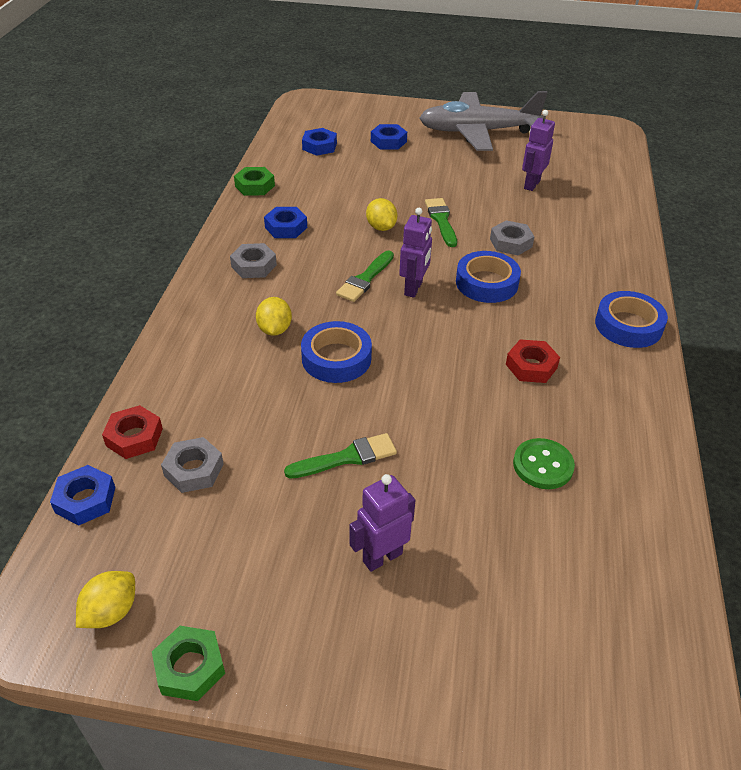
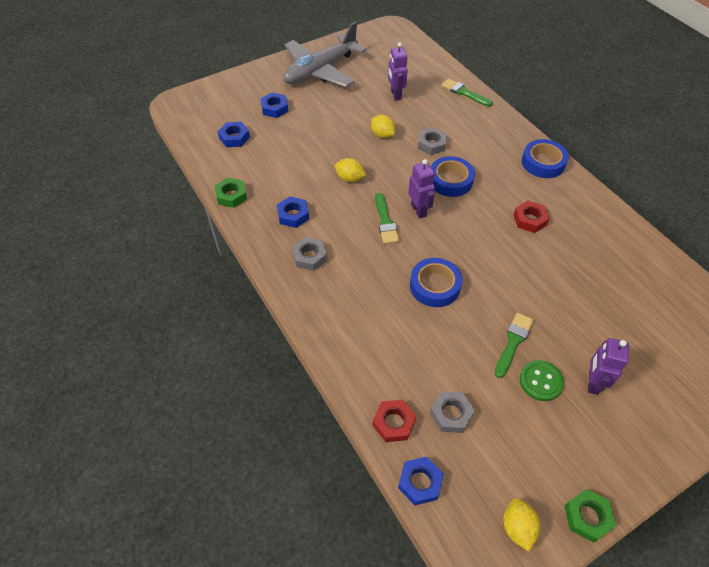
camera: 40 degrees left, 10 degrees up
yellow lemon [256,297,292,336] -> yellow lemon moved to [371,114,395,138]
green brush [425,198,457,247] -> green brush moved to [441,78,493,107]
green button [513,438,575,489] -> green button moved to [519,360,564,401]

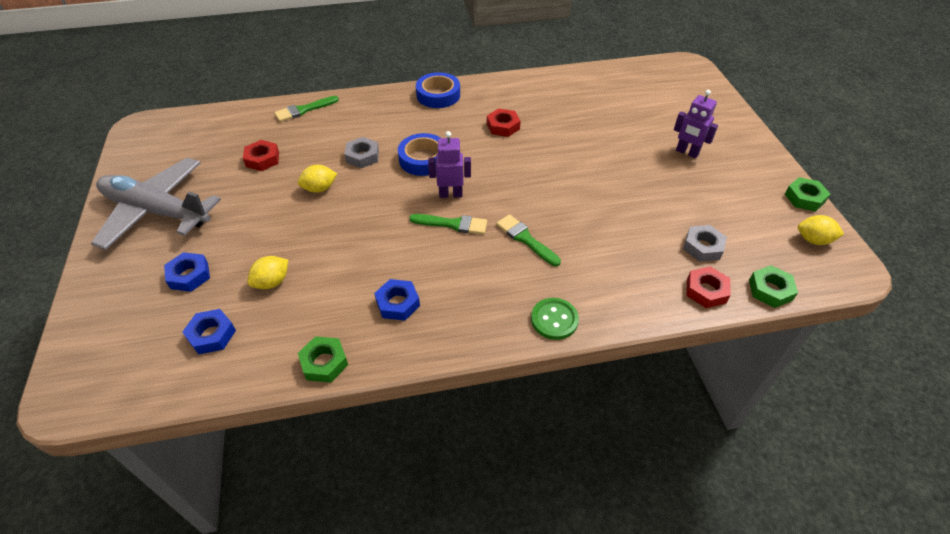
camera: 70 degrees left, 5 degrees down
grey plane [283,21,366,87] -> grey plane turned 135 degrees clockwise [91,158,221,250]
grey nut [292,237,327,271] -> none
yellow lemon [335,158,366,182] -> yellow lemon moved to [247,256,288,289]
purple robot [388,42,408,101] -> red nut [243,140,279,171]
blue nut [398,457,444,505] -> green nut [749,265,798,308]
blue tape [410,258,462,307] -> none
green brush [495,313,534,378] -> green brush moved to [496,214,561,266]
green button [519,360,564,401] -> green button moved to [531,298,579,340]

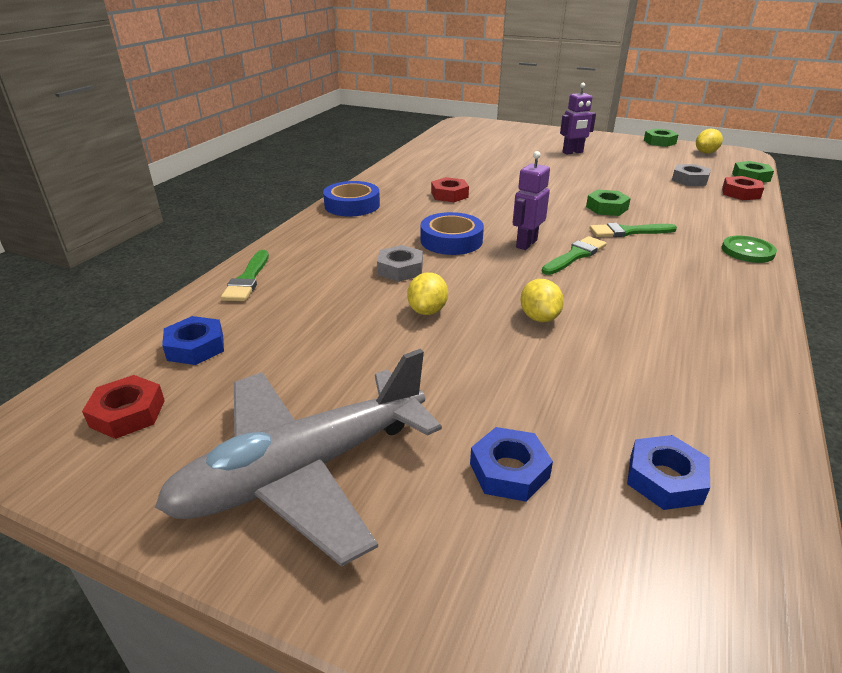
camera: 55 degrees left, 15 degrees down
red nut [243,140,279,171] -> red nut moved to [82,375,165,439]
yellow lemon [247,256,288,289] -> yellow lemon moved to [520,279,564,322]
green nut [298,336,348,383] -> green nut moved to [586,190,631,216]
blue nut [374,279,420,321] -> blue nut moved to [162,316,224,365]

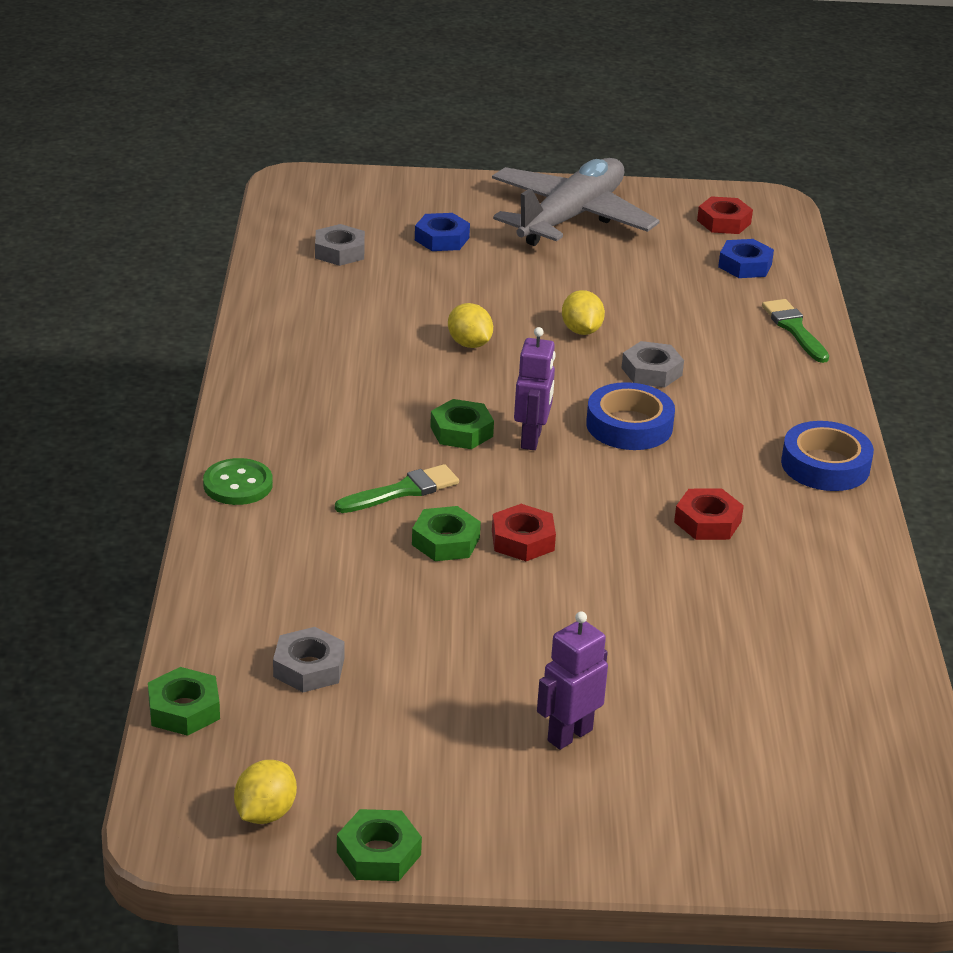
camera: 155 degrees right, 0 degrees up
green brush [542,236,607,275] -> green nut [430,399,494,449]
blue nut [627,435,710,510] -> grey nut [315,224,365,266]
red nut [722,176,764,200] -> red nut moved to [492,504,556,561]

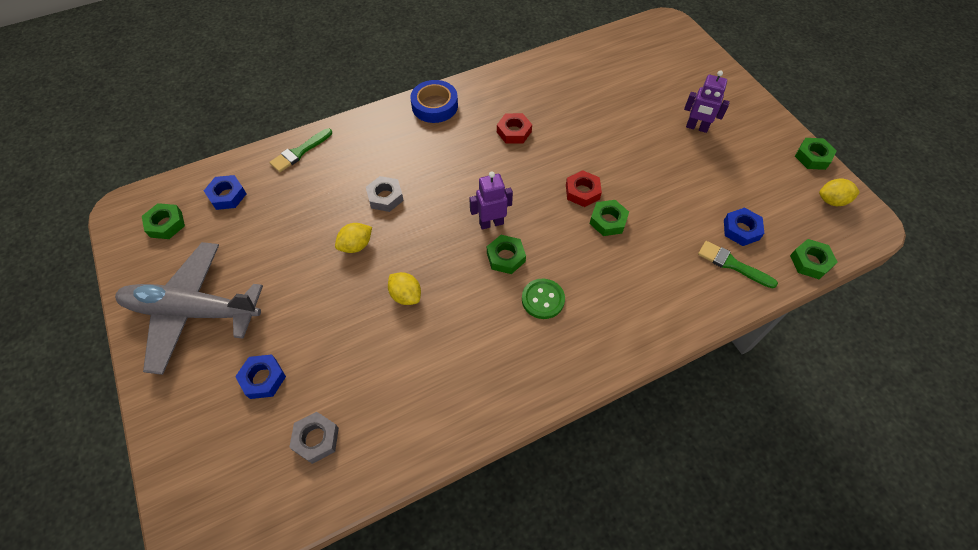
camera: 115 degrees left, 25 degrees up
green button [203,458,273,505] -> green button moved to [522,279,565,319]
grey nut [273,627,345,692] -> blue nut [724,207,764,246]
green brush [335,464,459,513] -> green brush moved to [698,241,778,289]
yellow lemon [448,303,493,348] -> yellow lemon turned 75 degrees counterclockwise [388,272,421,305]
blue tape [586,382,675,450] -> none
red nut [697,196,753,234] -> green nut [142,203,185,239]

